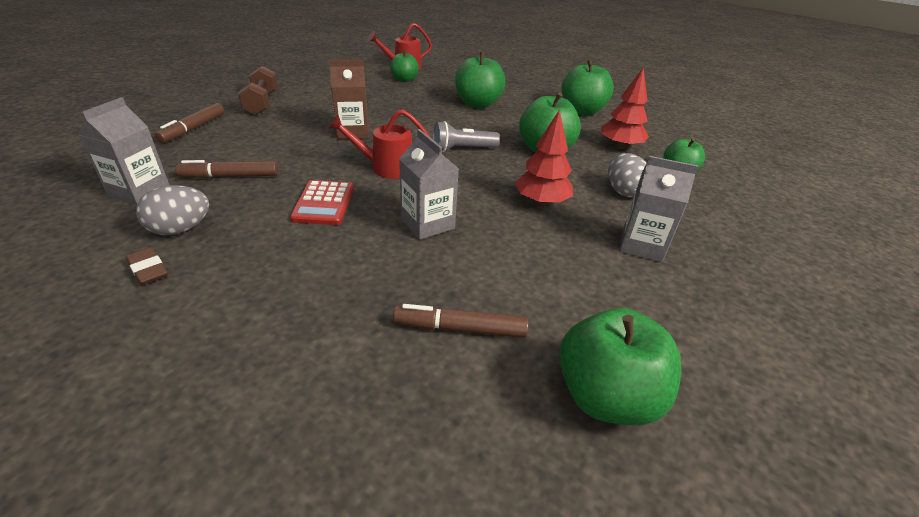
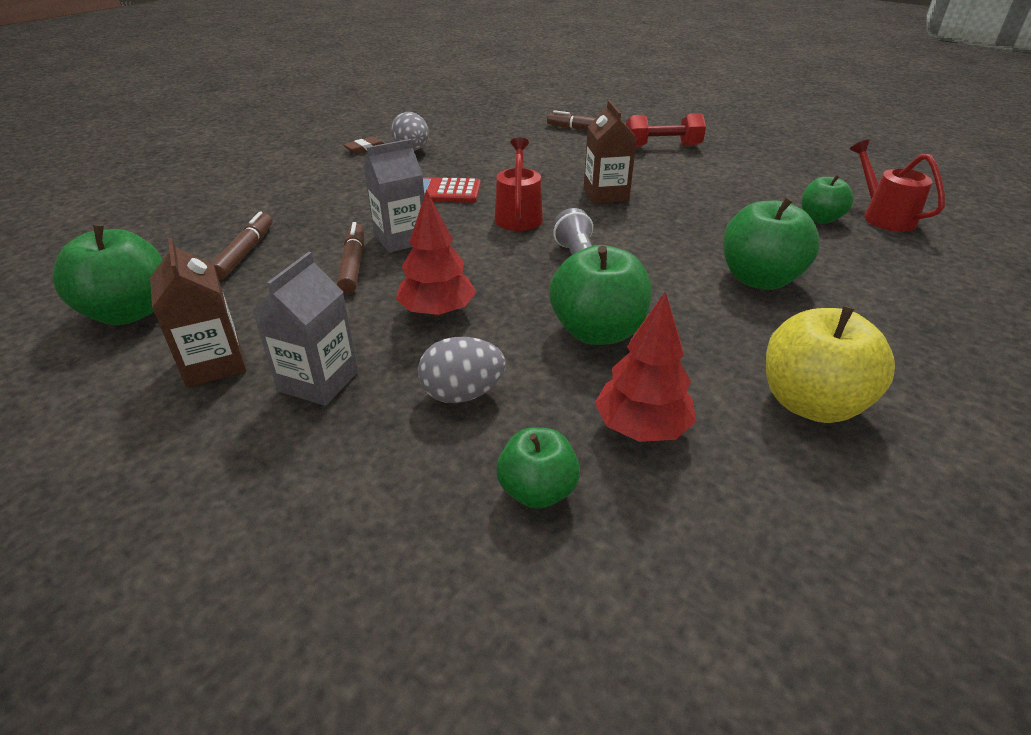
camera: 95 degrees right, 0 degrees up
grey carton [78,97,170,205] -> none
brown marker [176,160,278,178] -> brown marker moved to [337,222,364,294]
brown dumbbell [238,66,278,115] -> red dumbbell [626,113,706,148]
green apple [561,60,614,116] -> yellow apple [766,306,895,423]
none -> brown carton [150,237,246,387]

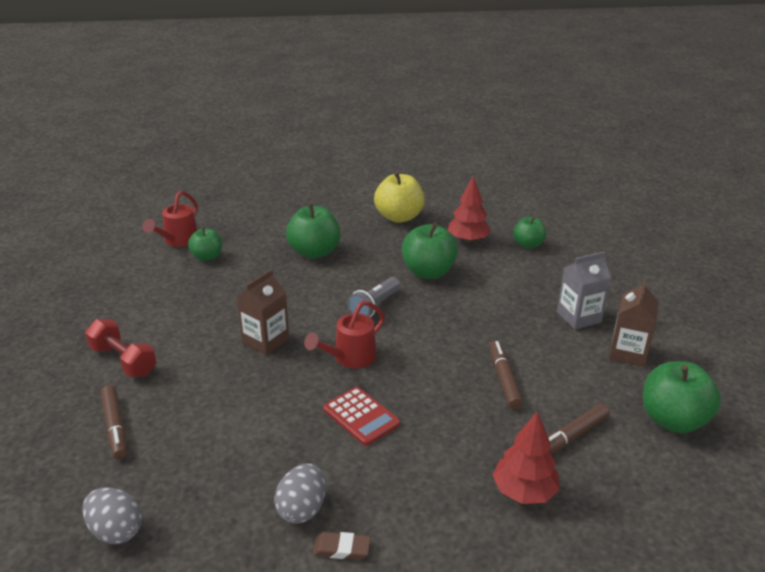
camera: 135 degrees left, 5 degrees down
brown marker [337,222,364,294] -> brown marker turned 135 degrees clockwise [489,341,523,409]
grey carton [364,139,424,253] -> none
red tree [396,190,476,317] -> red tree moved to [493,411,560,504]
grey egg [418,337,506,403] -> grey egg moved to [82,488,142,544]

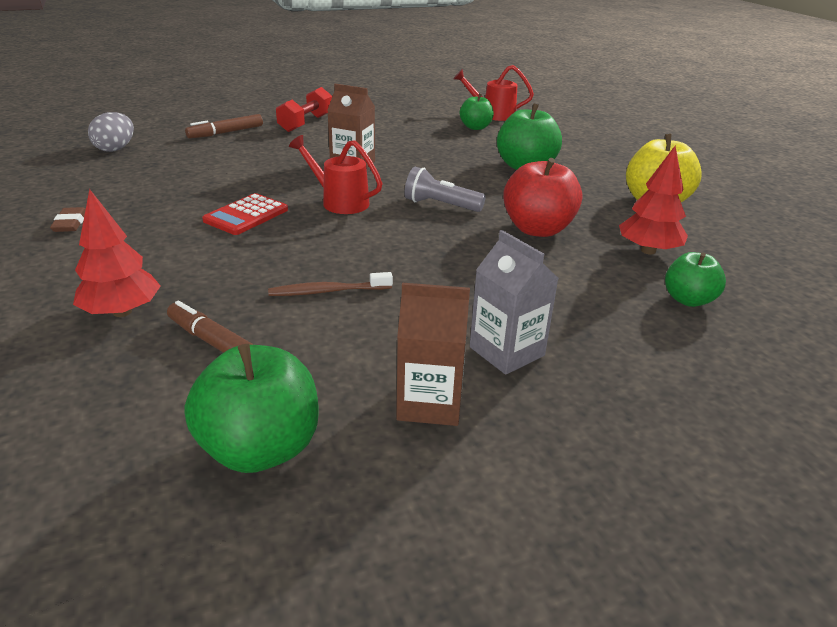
camera: 75 degrees right, 0 degrees up
grey egg [274,463,326,524] -> none
green apple [402,223,458,279] -> red apple [503,158,582,237]
brown marker [489,341,523,409] -> brown toothbrush [268,272,393,296]

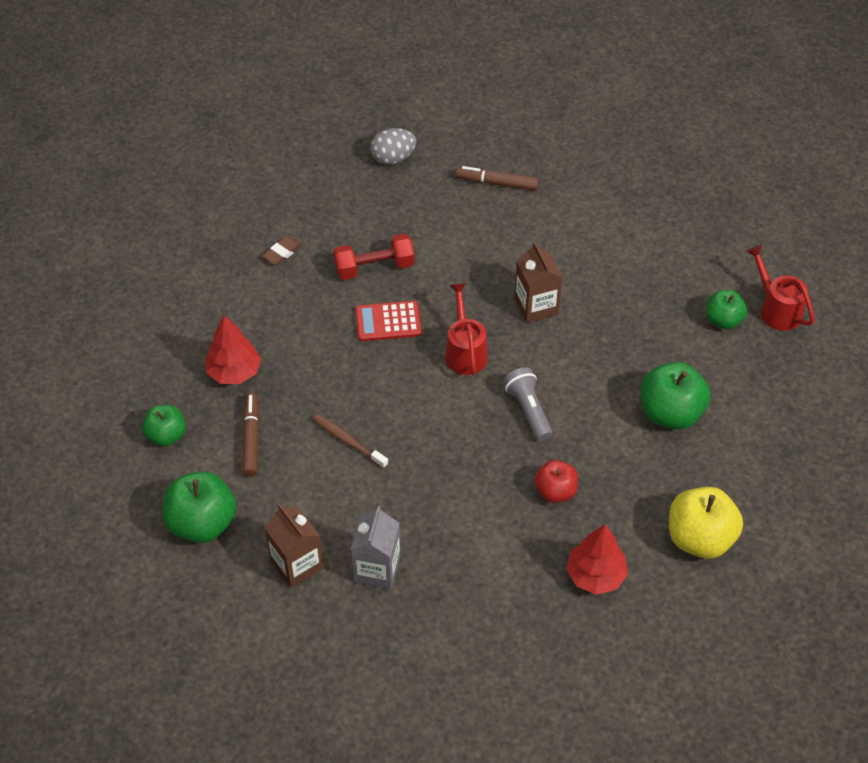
camera: 50 degrees right, 20 degrees up
red dumbbell [276,87,332,132] -> red dumbbell moved to [333,234,415,280]
red apple [503,158,582,237] -> red apple [534,460,578,503], size x0.62
green apple [665,252,726,307] -> green apple moved to [142,405,186,446]

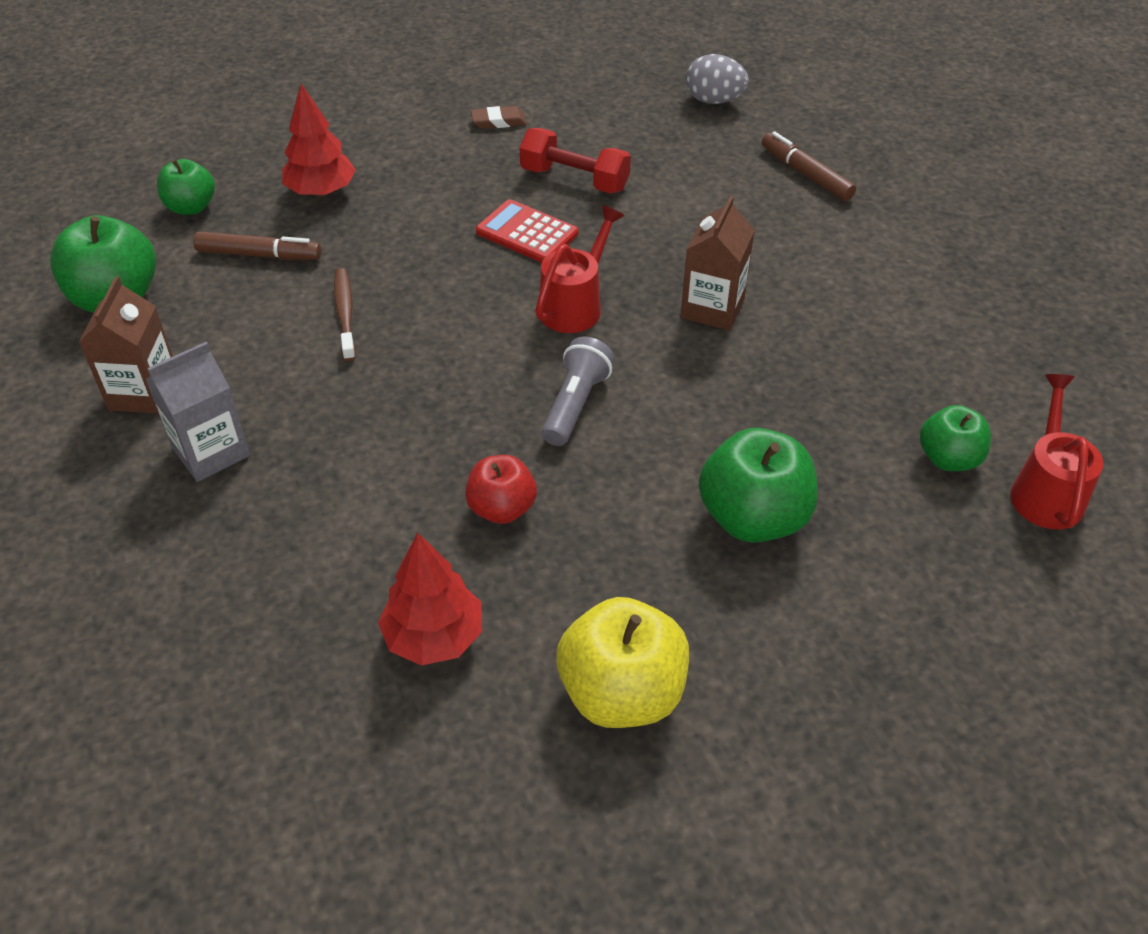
camera: 40 degrees right, 5 degrees down
brown marker [242,393,259,477] -> brown marker turned 60 degrees clockwise [193,231,321,260]

